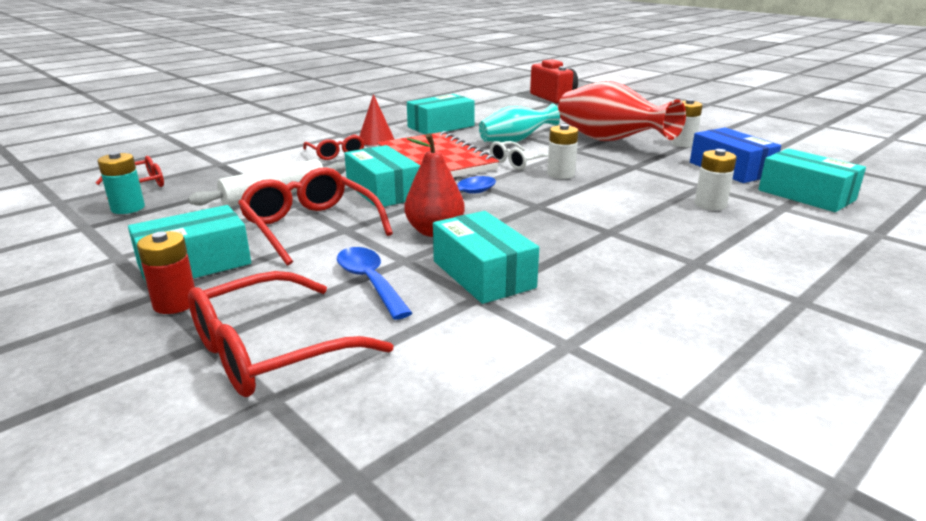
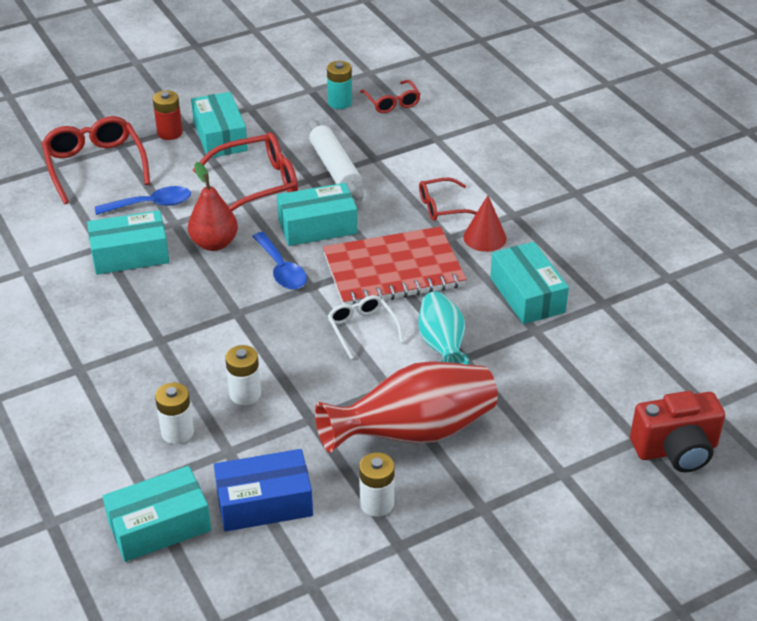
camera: 105 degrees right, 15 degrees up
white battery [547,124,578,179] -> white battery moved to [225,345,261,405]

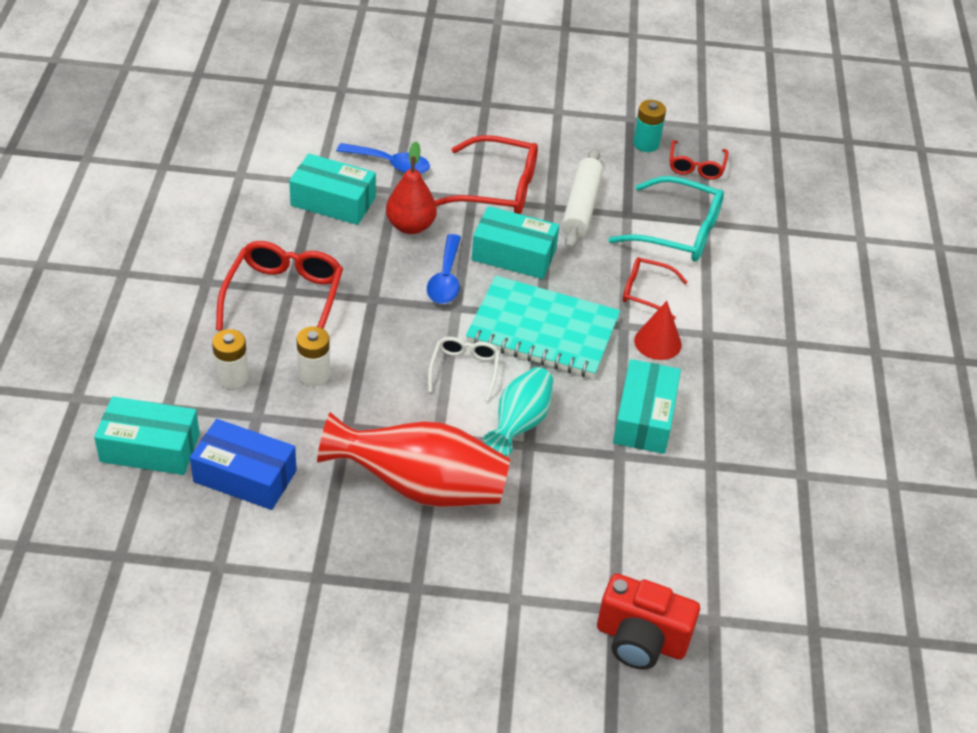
camera: 30 degrees right, 5 degrees up
red glasses [41,116,150,204] -> red glasses moved to [216,241,343,331]
red battery [153,90,183,140] -> none
turquoise box [191,92,248,158] -> none
red notebook [323,226,467,305] -> turquoise notebook [466,276,620,378]
white battery [359,452,395,517] -> none
none -> turquoise glasses [609,176,724,262]

